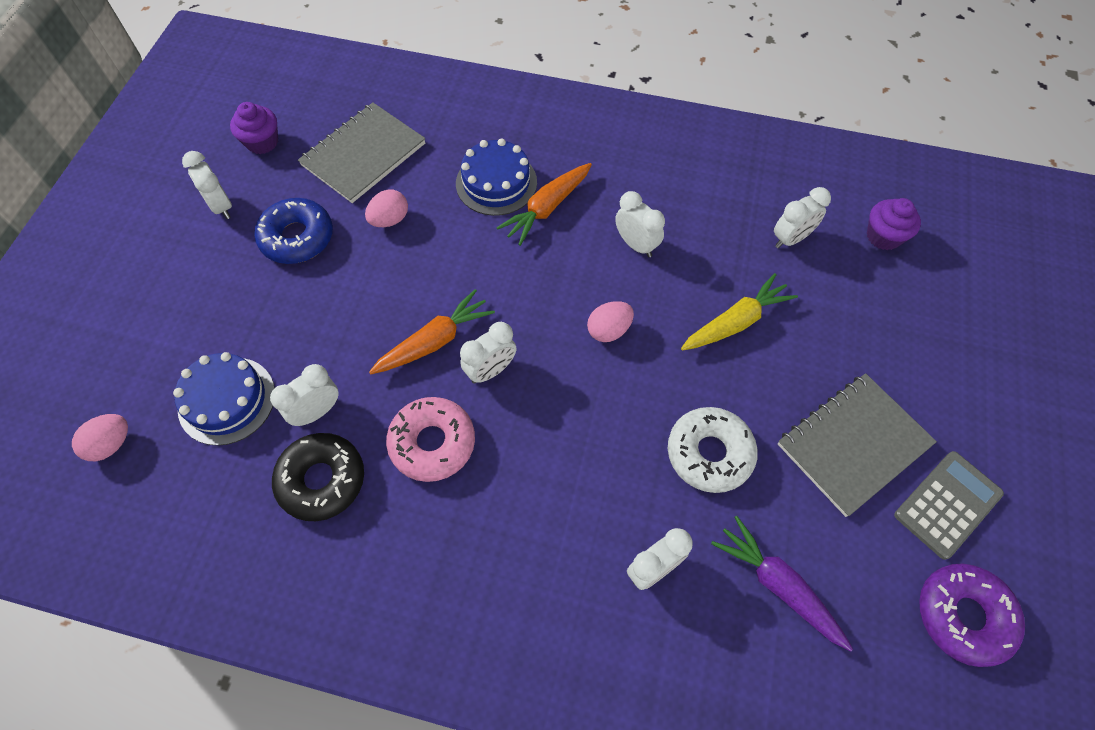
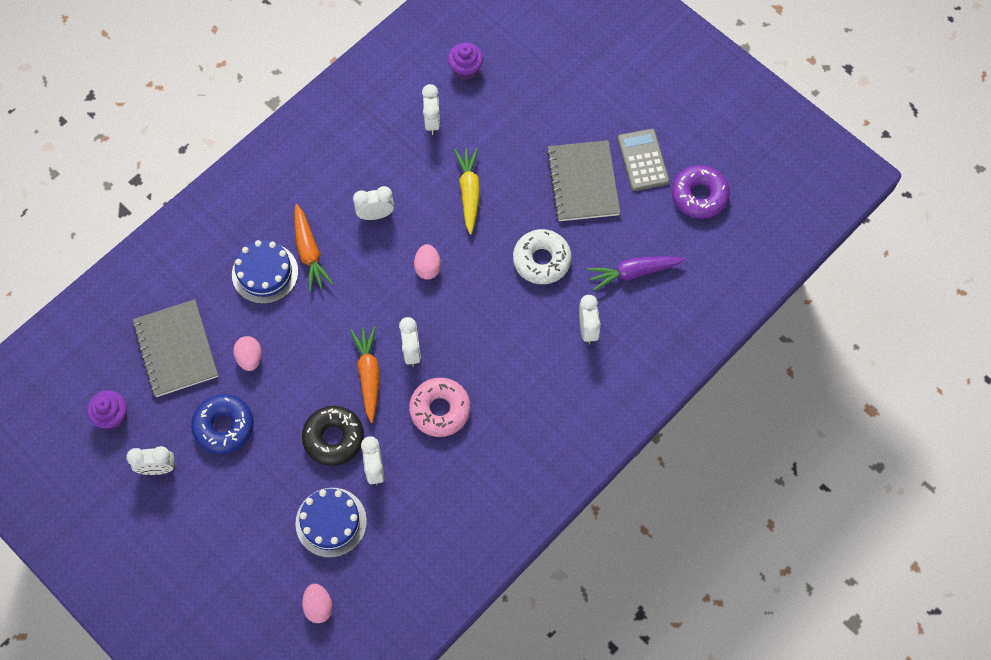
camera: 60 degrees left, 5 degrees up
black donut [272,433,364,521] -> black donut moved to [302,406,364,466]

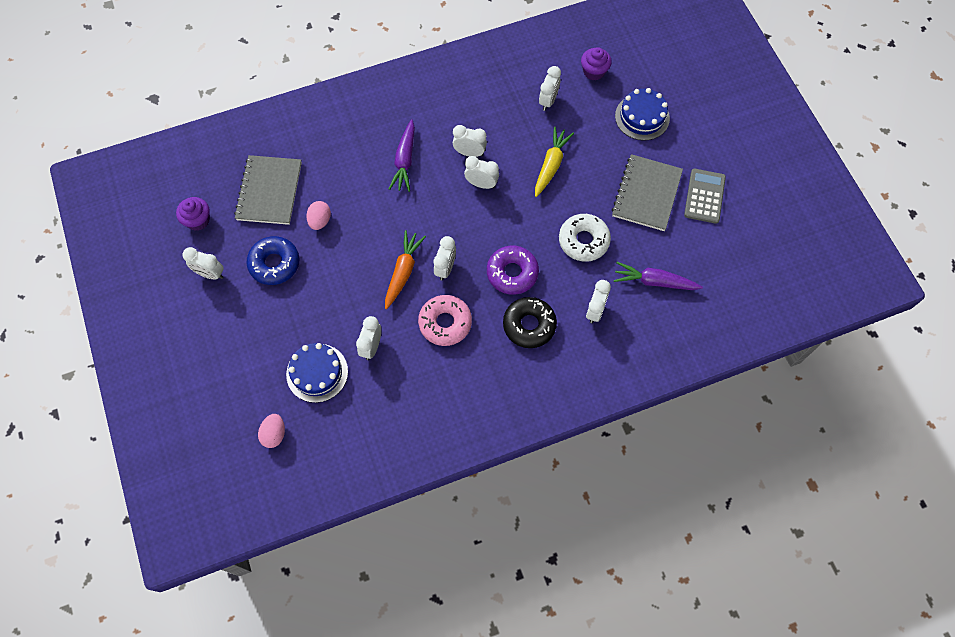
camera: 25 degrees right, 0 degrees up
blue cake [232,240,298,304] -> blue cake moved to [615,88,670,141]
orange carrot [294,204,334,292] -> purple carrot [389,119,415,192]
black donut [302,406,364,466] -> black donut moved to [503,297,557,348]
pink egg [414,244,441,280] -> none
purple donut [672,165,730,219] -> purple donut moved to [487,245,539,295]
none -> white clock [464,156,499,189]

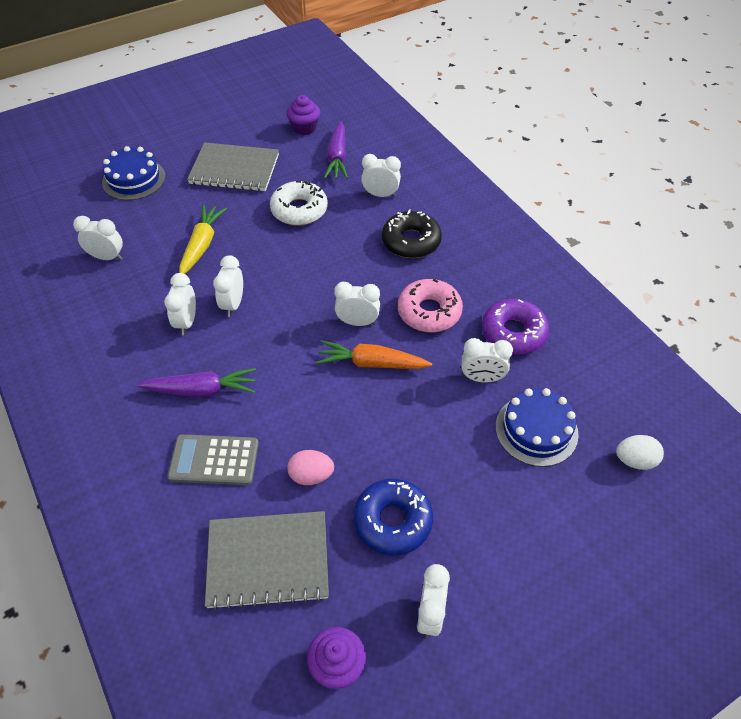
camera: 100 degrees left, 15 degrees down
pink egg [258,414,285,448] -> white egg [616,435,664,470]
purple donut [487,245,539,295] -> purple donut moved to [482,299,549,355]
yellow carrot [535,127,574,197] -> yellow carrot turned 90 degrees clockwise [179,205,227,274]
purple cupcake [581,47,612,81] -> purple cupcake moved to [287,95,320,135]
grey calculator [684,169,726,224] -> grey calculator moved to [167,434,259,485]

